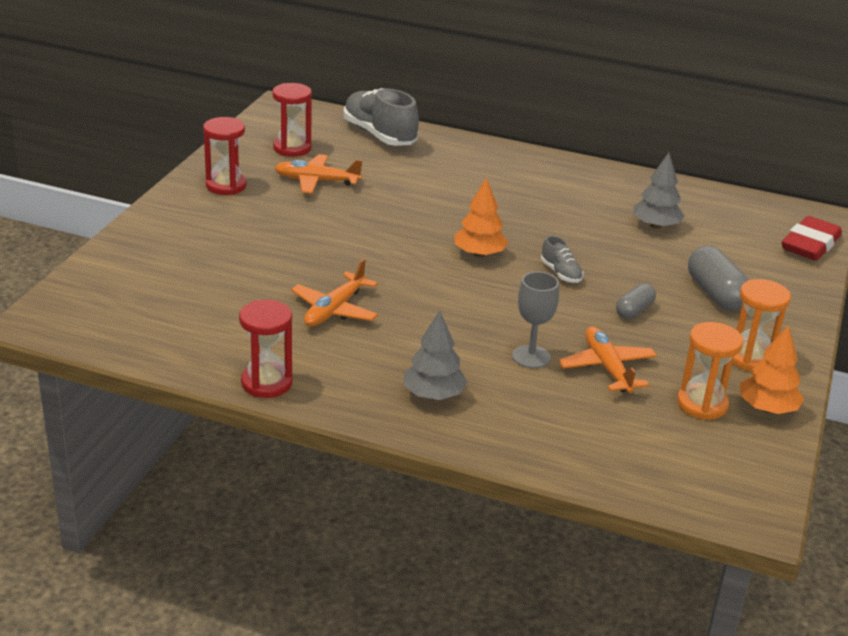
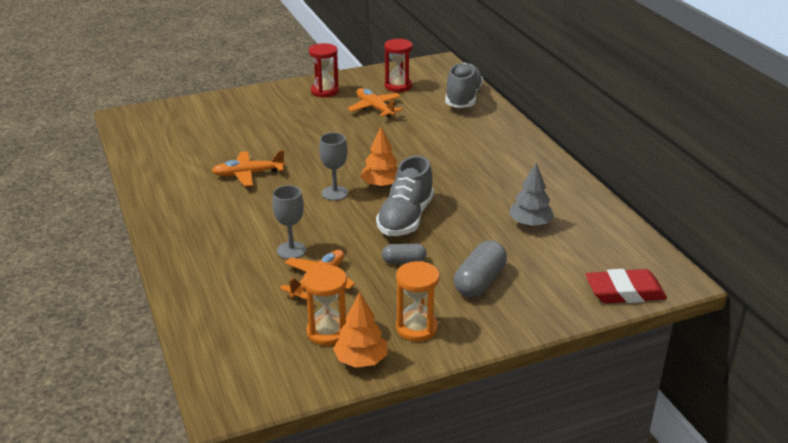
camera: 50 degrees right, 0 degrees up
red hourglass [239,300,293,398] -> none
grey tree [403,310,468,400] -> none
grey shoe [541,235,583,283] -> grey shoe [376,155,434,236], size x2.06
none -> grey goblet [319,132,348,201]

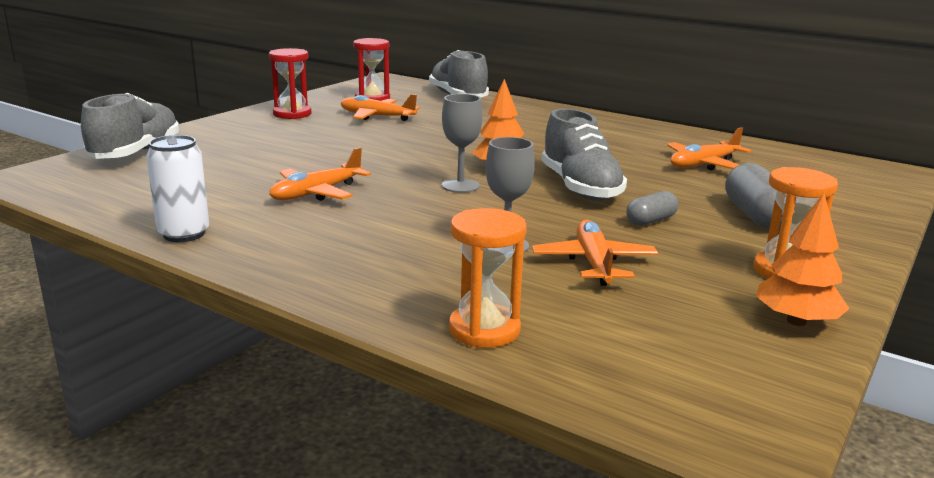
camera: 35 degrees left, 10 degrees down
orange hourglass [303,265,347,346] -> orange hourglass moved to [449,208,527,348]
grey tree [509,163,554,227] -> orange plane [667,127,751,171]
red eraser [585,269,667,303] -> none
none -> grey shoe [81,93,179,159]
none -> white can [146,135,209,242]

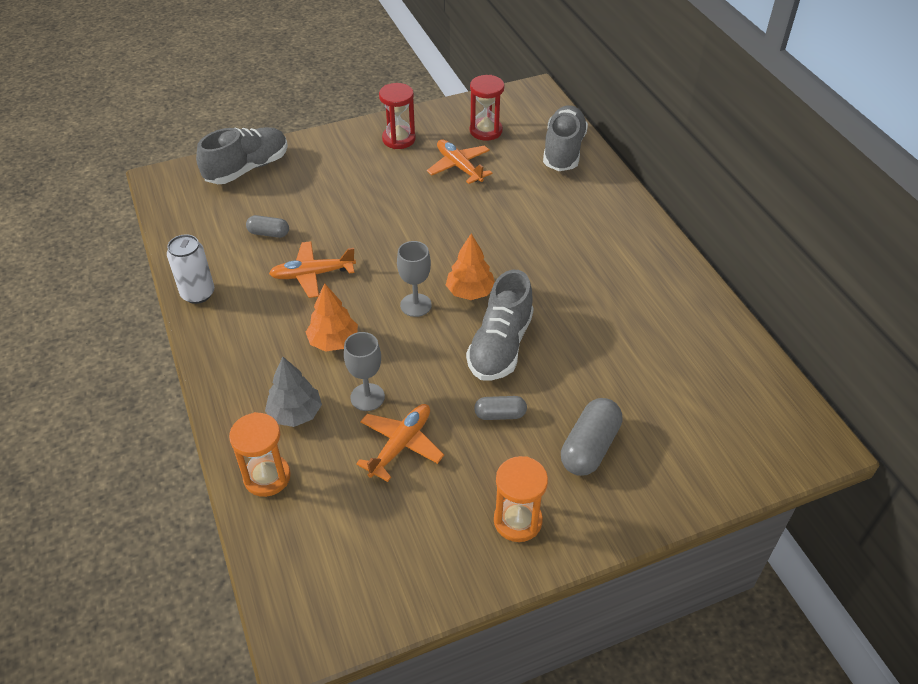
camera: 35 degrees right, 25 degrees up
orange plane [667,127,751,171] -> none
orange tree [756,193,849,326] -> orange tree moved to [306,283,358,352]
none -> grey capsule [246,215,289,238]
none -> grey tree [265,357,322,427]

